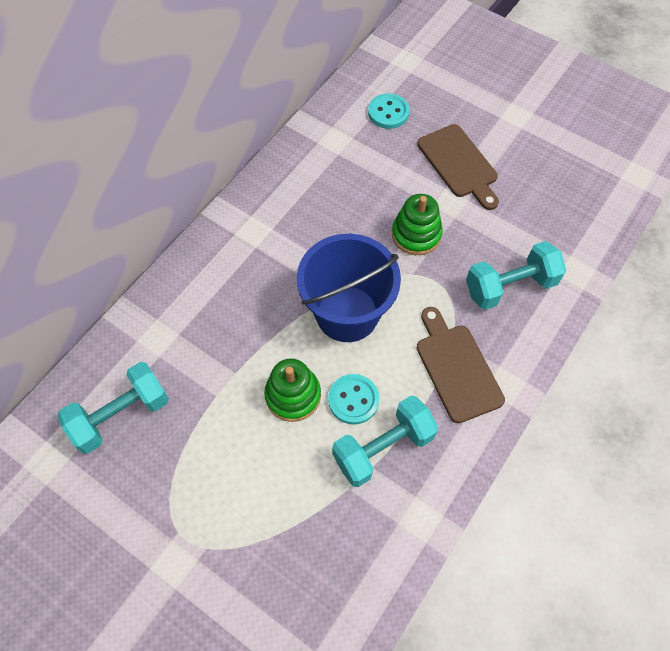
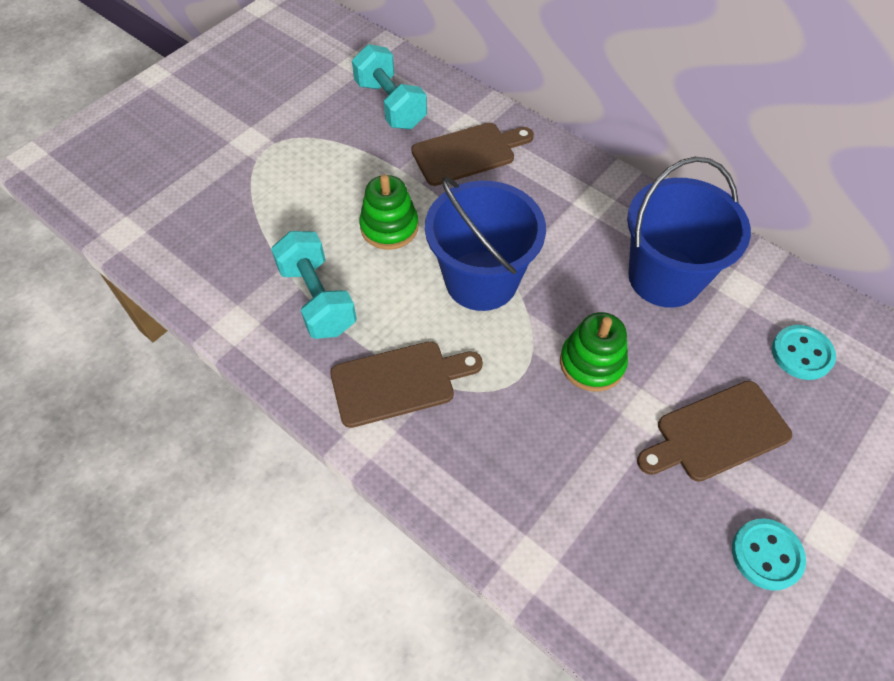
camera: 95 degrees right, 5 degrees down
turquoise button [328,374,379,425] -> turquoise button moved to [732,518,806,591]
turquoise dumbbell [466,241,566,310] -> none
none -> brown cutting board [411,123,534,186]
none -> blue bucket [627,157,751,308]

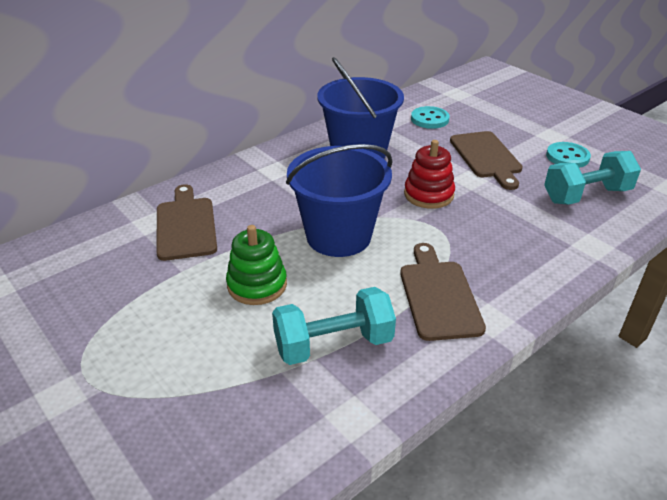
camera: 80 degrees left, 20 degrees down
turquoise dumbbell [352,44,427,129] -> turquoise dumbbell moved to [544,151,641,205]
green stacking toy [560,312,628,392] -> red stacking toy [404,140,455,209]

